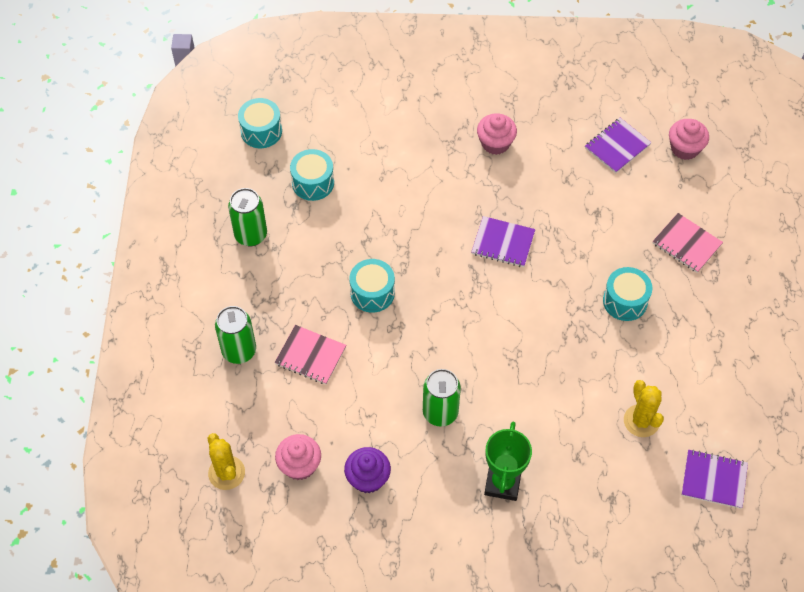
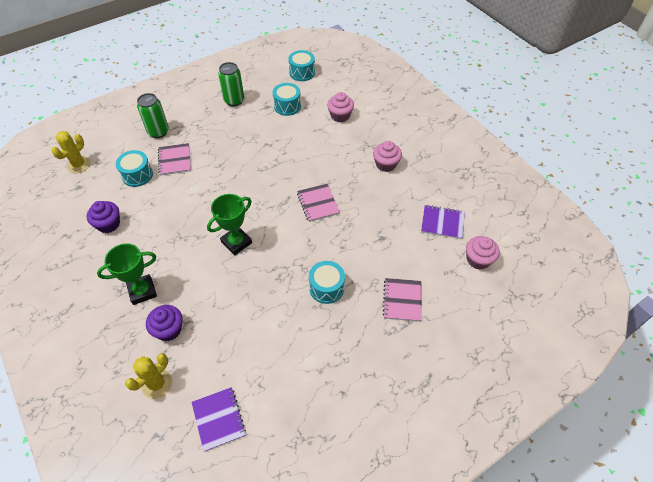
camera: 55 degrees right, 5 degrees down
pink cupcake [275,434,321,480] -> pink cupcake moved to [327,92,354,122]
turquoise drum [349,259,395,313] -> turquoise drum moved to [116,150,153,187]
green can [423,369,461,427] -> none
purple notebook [472,216,535,267] -> pink notebook [297,184,340,222]
yellow cactus [624,380,664,437] -> yellow cactus moved to [125,353,172,399]
none -> purple cupcake [146,305,183,341]
none -> green trophy [207,194,252,256]

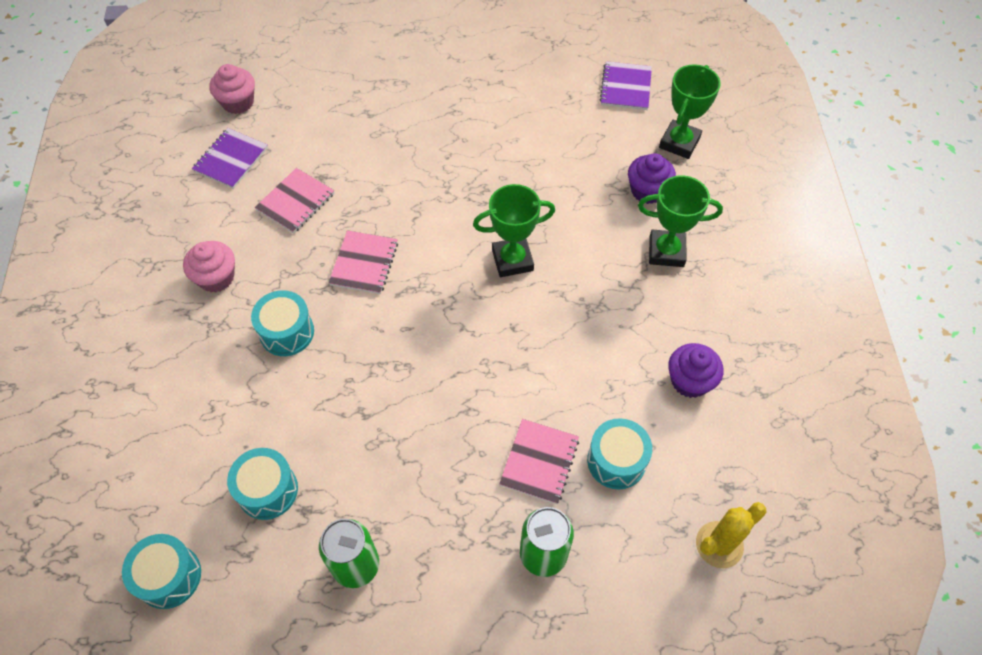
camera: 150 degrees left, 5 degrees up
yellow cactus [125,353,172,399] -> green trophy [659,64,721,159]
turquoise drum [309,261,345,304] -> turquoise drum moved to [251,290,314,356]
pink cupcake [327,92,354,122] -> none
pink notebook [383,278,422,322] -> pink notebook moved to [255,168,334,234]
purple notebook [421,205,465,239] -> purple notebook turned 75 degrees clockwise [192,128,268,189]

